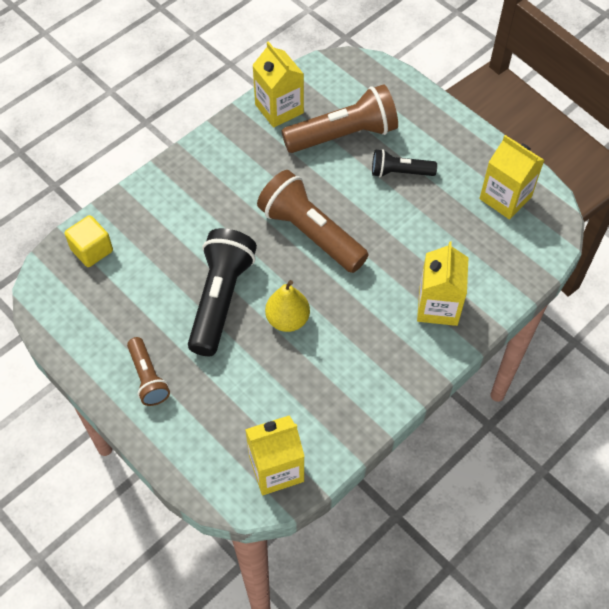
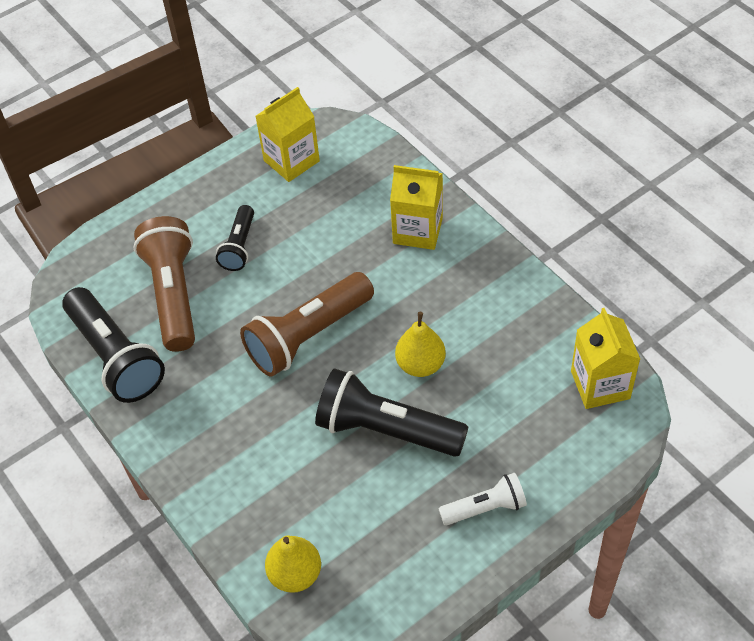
camera: 80 degrees left, 5 degrees down
yellow cube [65,215,113,267] -> yellow pear [265,536,321,593]
brown flashlight [127,337,170,406] -> white flashlight [438,473,527,525]
yellow carton [252,41,304,128] -> black flashlight [62,287,165,403]

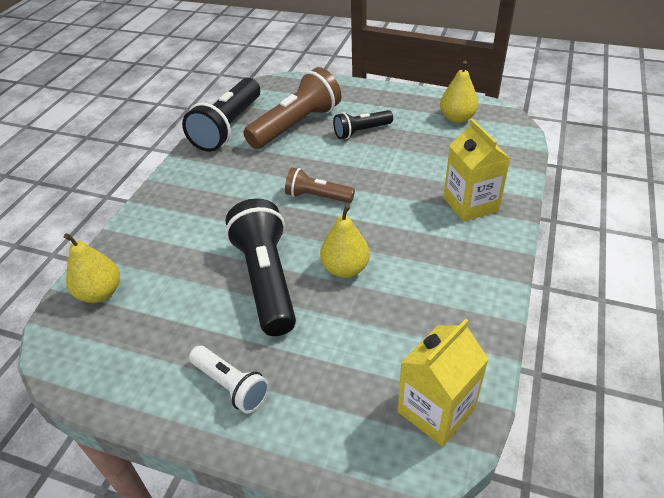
camera: 55 degrees right, 10 degrees down
brown flashlight [240,272,374,377] -> brown flashlight [285,168,355,203], size x0.56
yellow carton [256,87,320,182] -> yellow pear [440,61,478,123]

